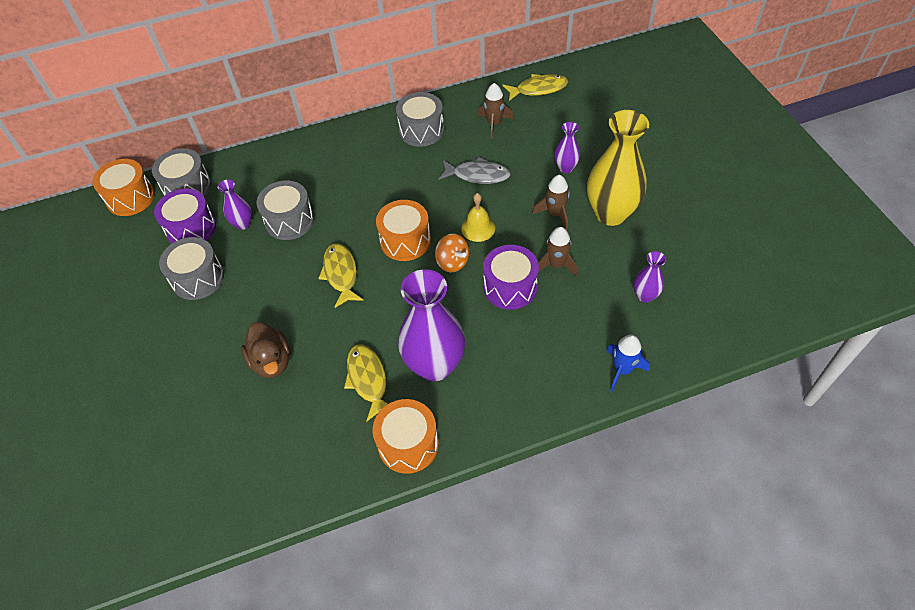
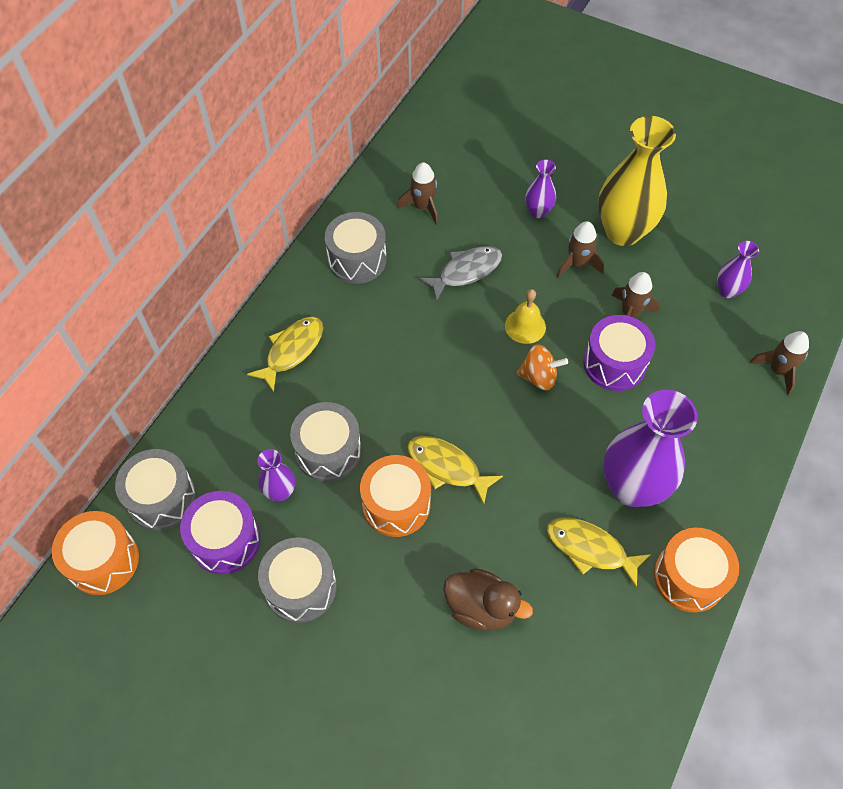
camera: 45 degrees left, 5 degrees up
orange drum [376,200,431,261] -> orange drum moved to [360,455,431,537]
yellow fish [502,74,568,101] -> yellow fish moved to [247,317,323,392]
blue rocket [606,334,650,391] -> brown rocket [749,331,809,396]

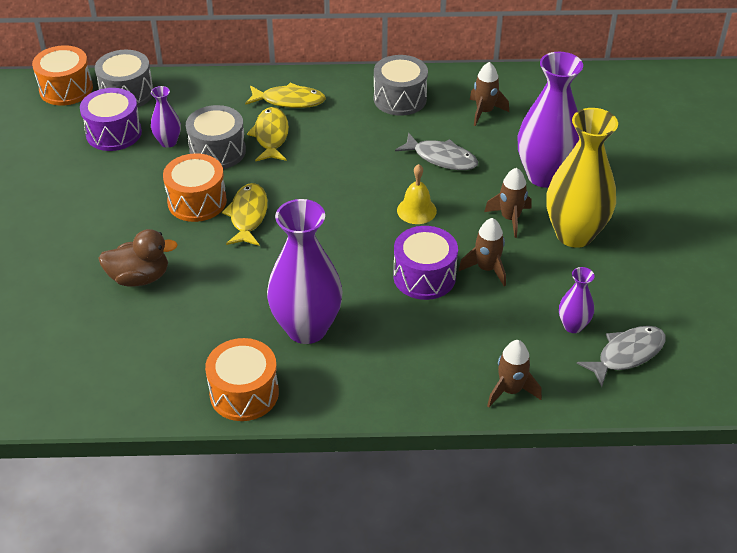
camera: 60 degrees right, 15 degrees down
grey drum [258,537,337,623] -> none
brown duck [443,568,533,631] -> brown duck turned 90 degrees counterclockwise [98,229,178,286]
orange spinning top [516,344,568,390] -> none
purple vase [525,160,556,218] -> purple vase [518,52,583,188], size x2.10
yellow fish [547,518,651,588] -> yellow fish moved to [247,107,289,162]
none -> grey fish [577,326,666,387]

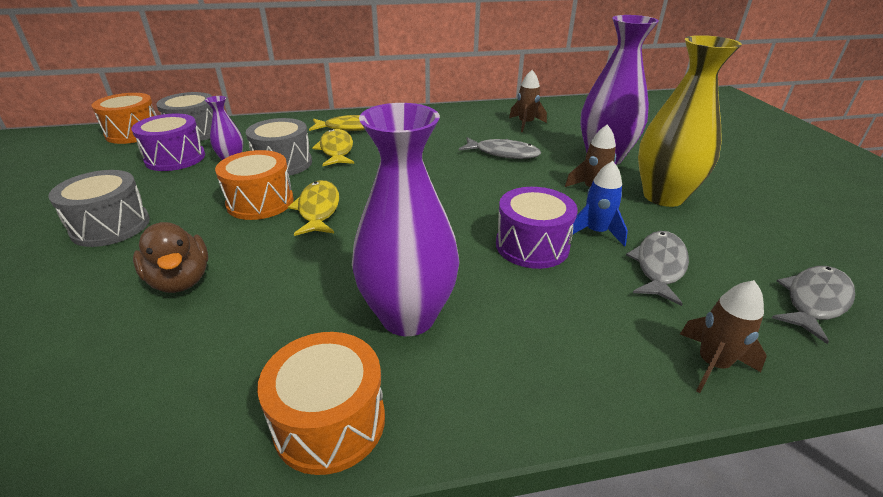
camera: 10 degrees left, 10 degrees down
brown duck [98,229,178,286] -> brown duck turned 75 degrees clockwise [133,222,208,293]
grey drum [374,55,428,116] -> grey drum moved to [48,170,150,247]
yellow bell [397,164,437,224] -> none
brown rocket [459,218,506,286] -> blue rocket [573,161,628,247]
purple vase [559,267,595,333] -> none
none -> grey fish [626,231,689,306]

